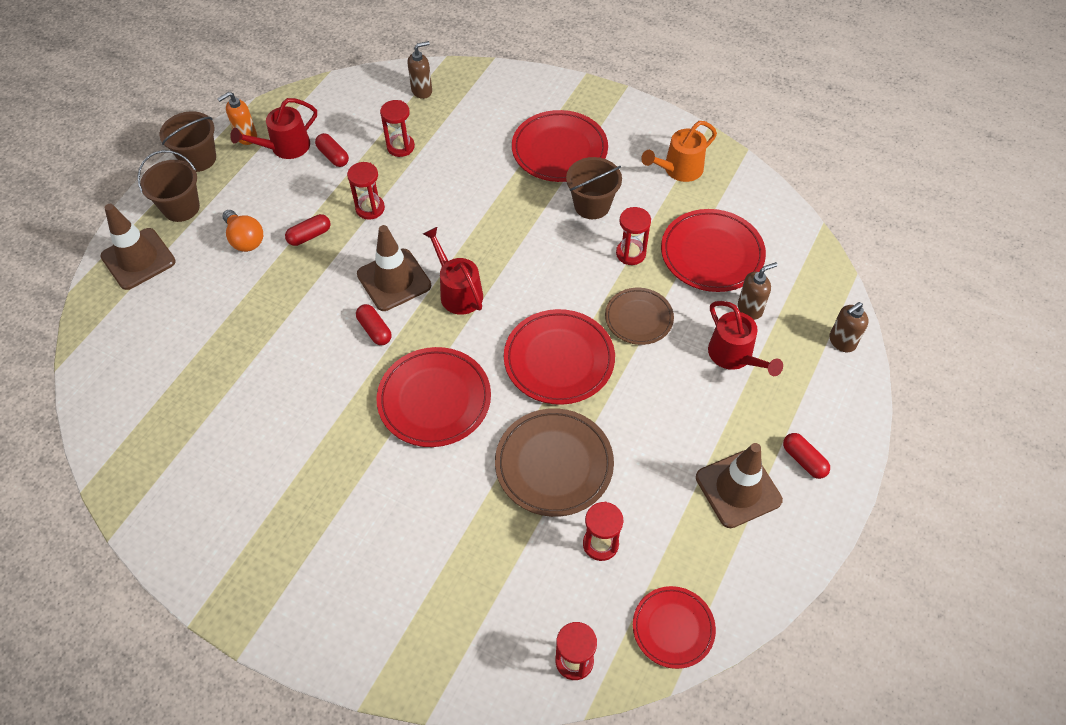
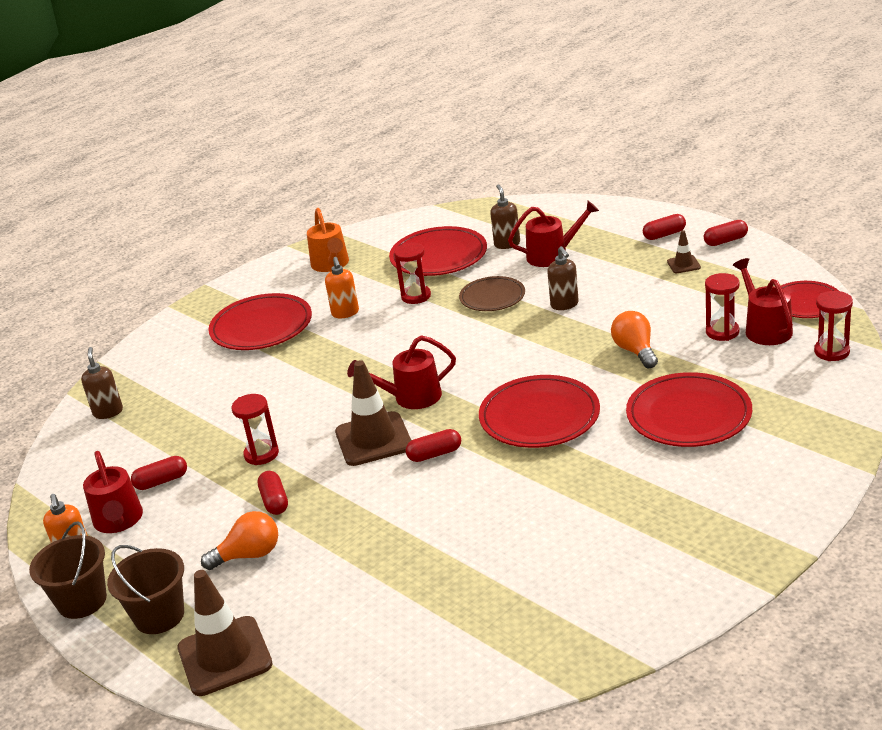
camera: 70 degrees left, 25 degrees down
red hourglass [380,100,415,157] -> none
brown plate [495,408,614,517] -> orange light bulb [611,311,658,369]
red plate [504,309,615,405] -> red plate moved to [626,372,752,447]
brown bucket [566,157,622,219] -> orange soap dispenser [325,257,359,318]
brown traffic cone [696,443,783,528] -> brown traffic cone [667,230,701,273], size x0.48
brown soap dispenser [829,302,869,352] -> brown soap dispenser moved to [547,246,579,310]
none -> red capsule [704,220,748,246]
none -> red watering can [733,258,793,345]

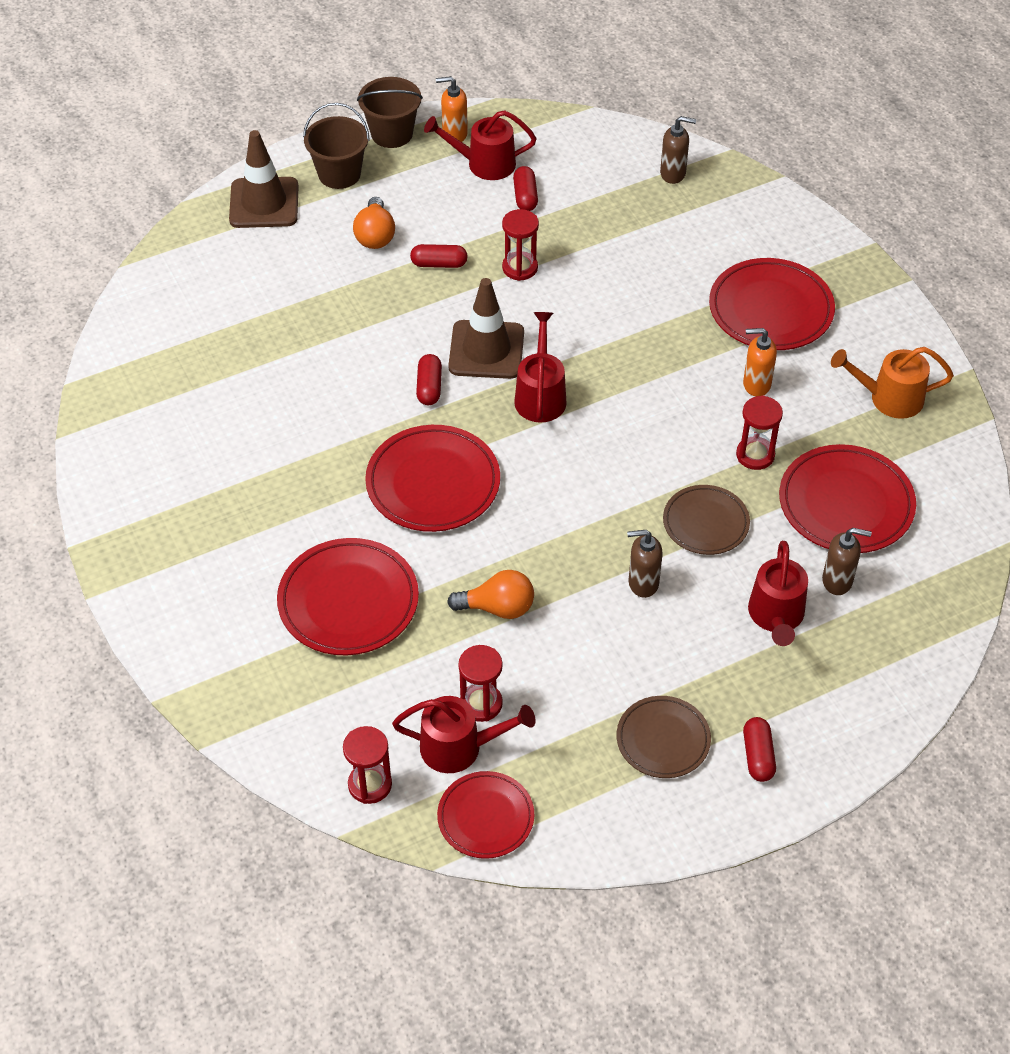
camera: 105 degrees right, 20 degrees up
brown traffic cone [667,230,701,273] -> brown plate [617,696,711,778]
red capsule [704,220,748,246] -> none

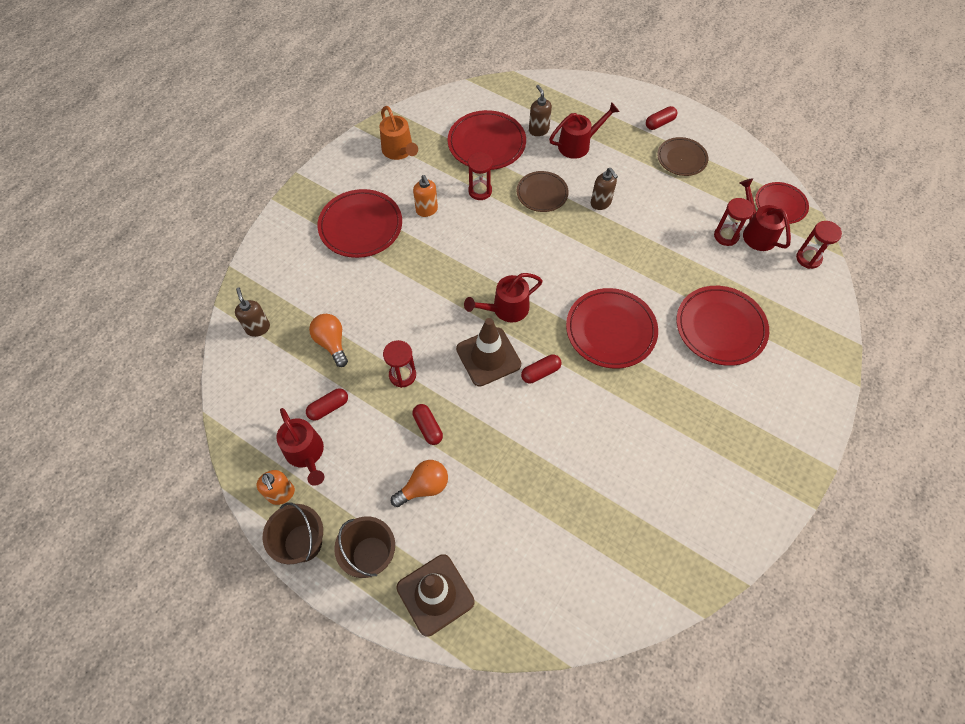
camera: 120 degrees left, 10 degrees up
orange light bulb [447,570,534,619] -> orange light bulb moved to [309,314,348,367]

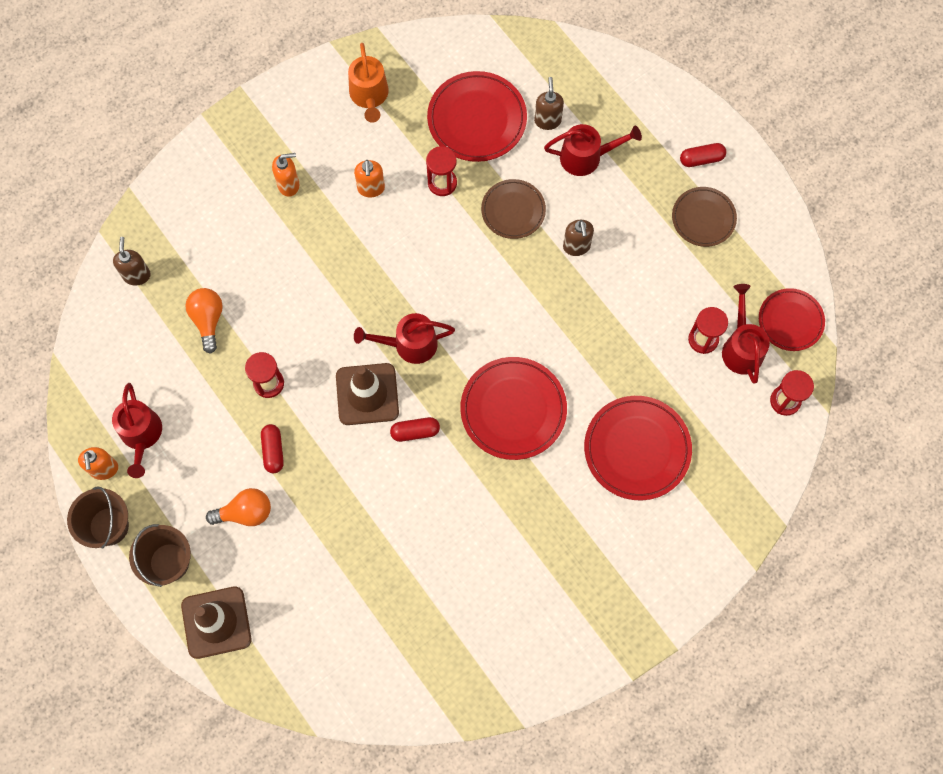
camera: 20 degrees right, 10 degrees up
red capsule [306,388,348,421] -> none
red plate [317,189,402,258] -> orange soap dispenser [272,153,299,197]

